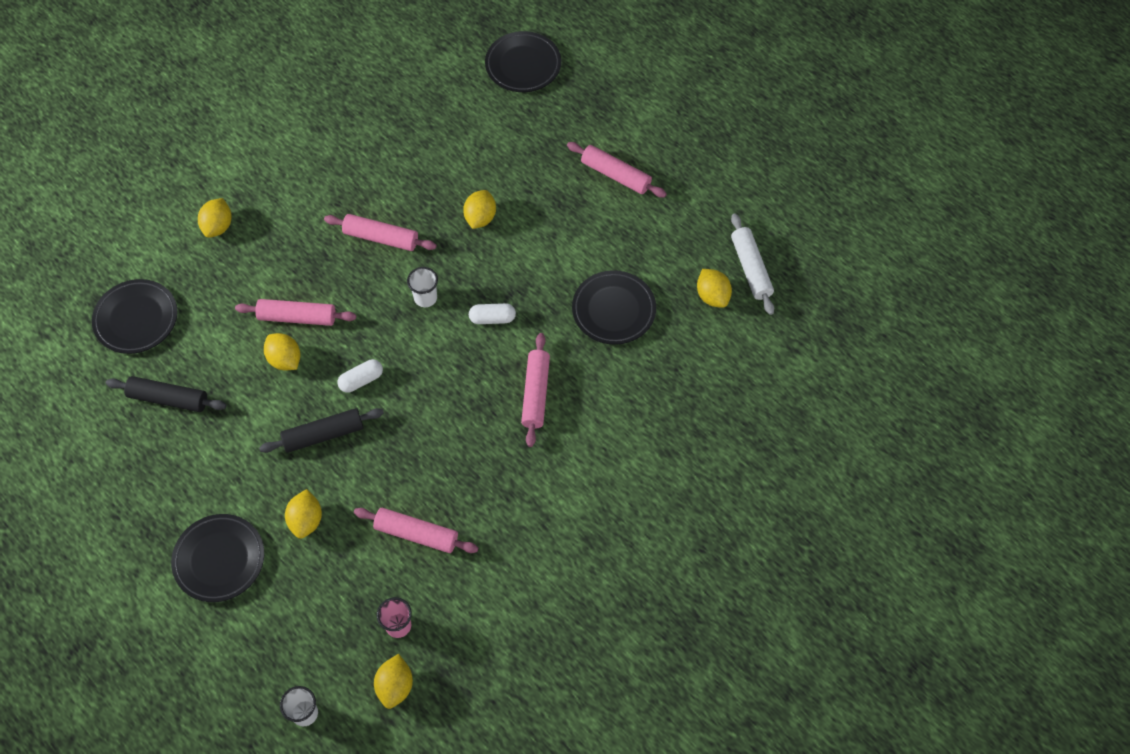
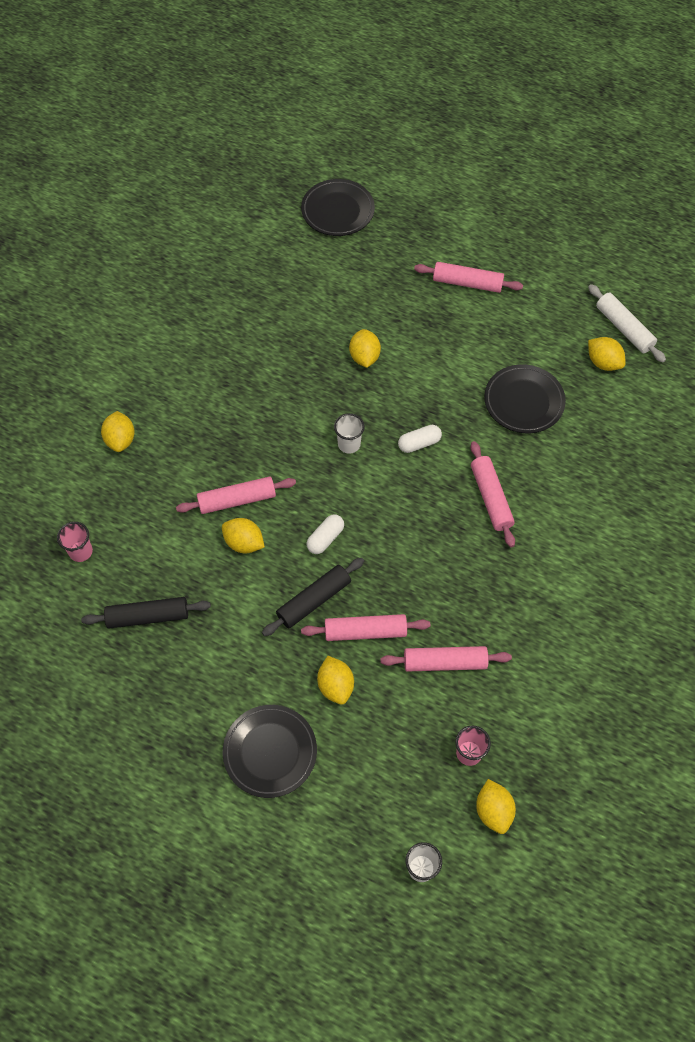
camera: 20 degrees left, 0 degrees up
black plate [92,279,178,354] -> pink cup [57,522,93,562]
pink rolling pin [324,214,437,251] -> pink rolling pin moved to [301,614,430,641]

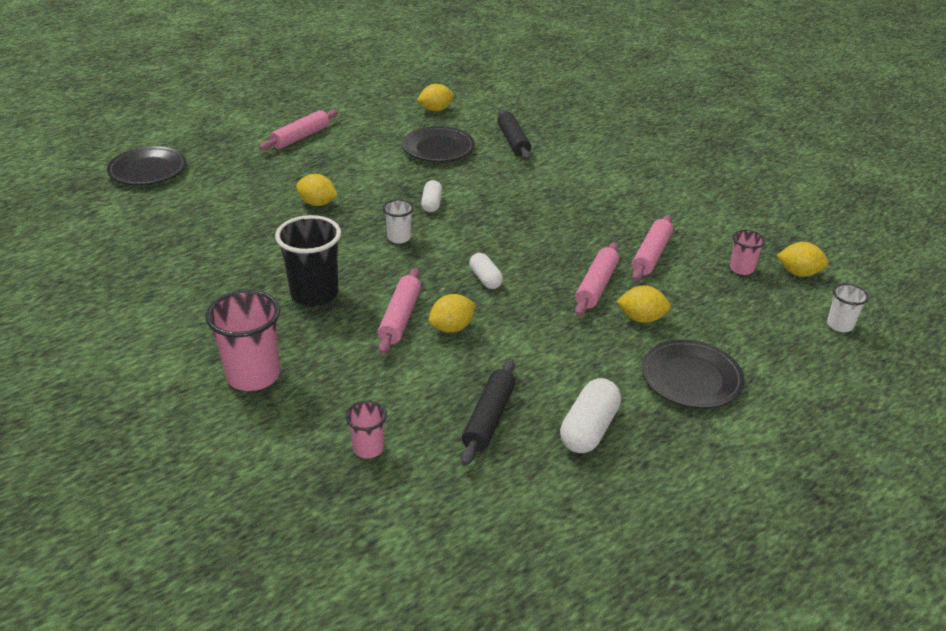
camera: 65 degrees left, 25 degrees down
yellow lemon [101,411,135,452] -> pink cup [205,290,280,391]
black rolling pin [262,558,364,636] -> black rolling pin moved to [497,109,531,160]
pink rolling pin [470,441,515,547] -> none
white rolling pin [588,284,666,362] -> none
none -> black cup [275,215,341,306]
none -> white capsule [560,378,621,453]

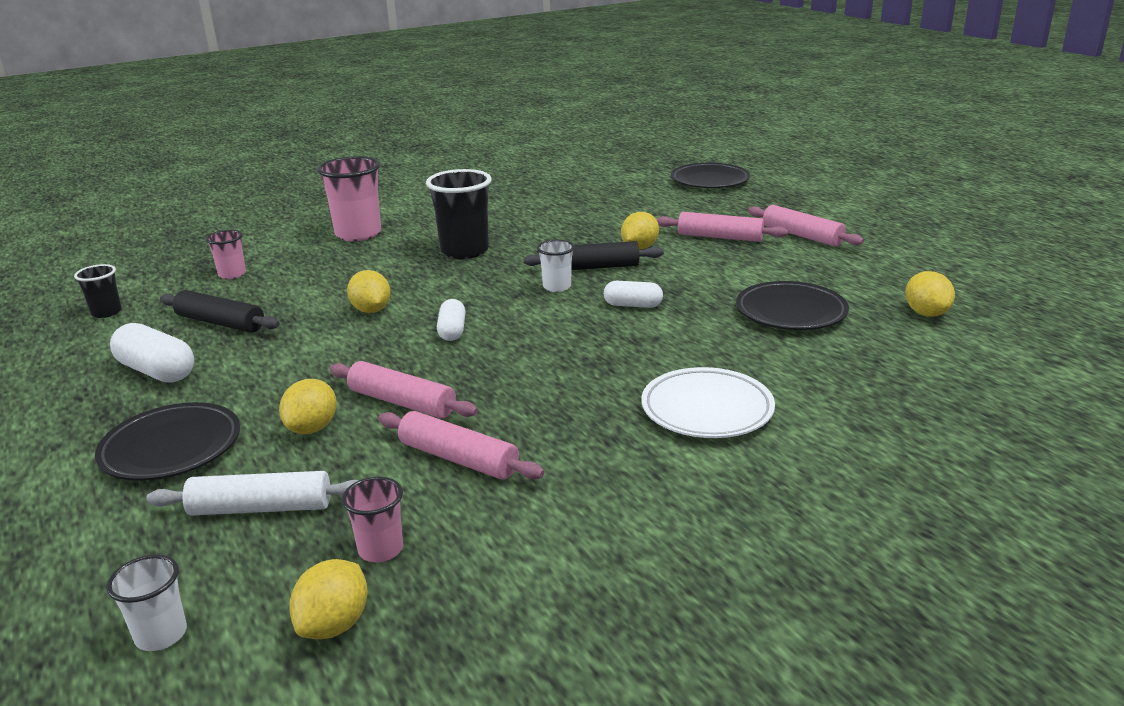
camera: 100 degrees right, 10 degrees down
pink rolling pin [378,268,421,354] -> pink rolling pin moved to [656,212,788,242]
white capsule [469,253,503,289] -> white capsule turned 75 degrees counterclockwise [437,299,466,341]
black rolling pin [497,109,531,160] -> black rolling pin moved to [523,241,664,270]
none -> black cup [74,264,122,318]
none -> white rolling pin [146,471,359,516]
none -> white plate [641,367,775,438]

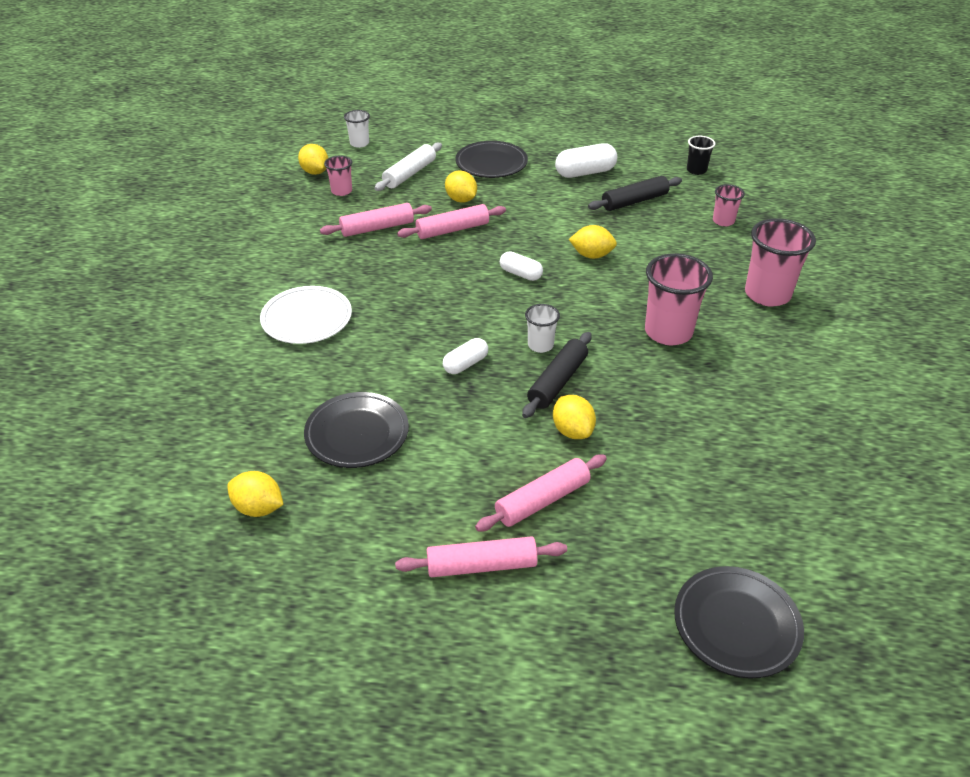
camera: 125 degrees right, 15 degrees up
black cup [426,169,492,259] -> pink cup [645,253,713,345]

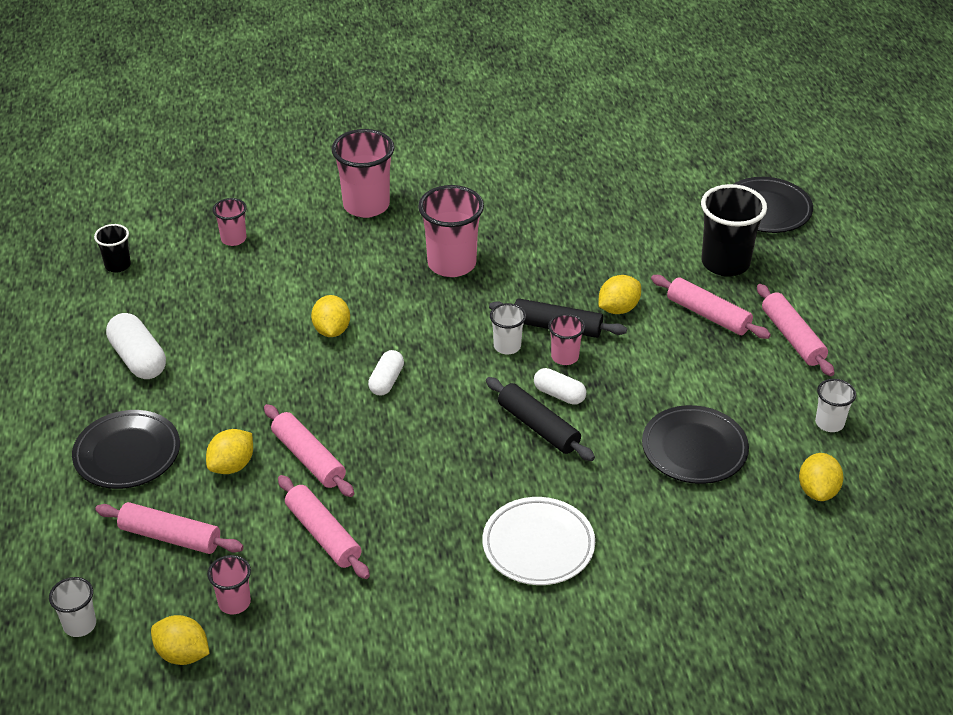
camera: 105 degrees left, 0 degrees up
yellow lemon [298,144,328,175] -> yellow lemon turned 75 degrees clockwise [151,615,210,665]
white rolling pin [374,142,442,191] -> pink rolling pin [95,502,244,554]
black rolling pin [588,176,682,211] -> black rolling pin moved to [486,377,595,461]
none -> pink cup [548,314,585,365]
none -> black cup [701,184,767,277]
none -> white cup [815,379,856,432]

